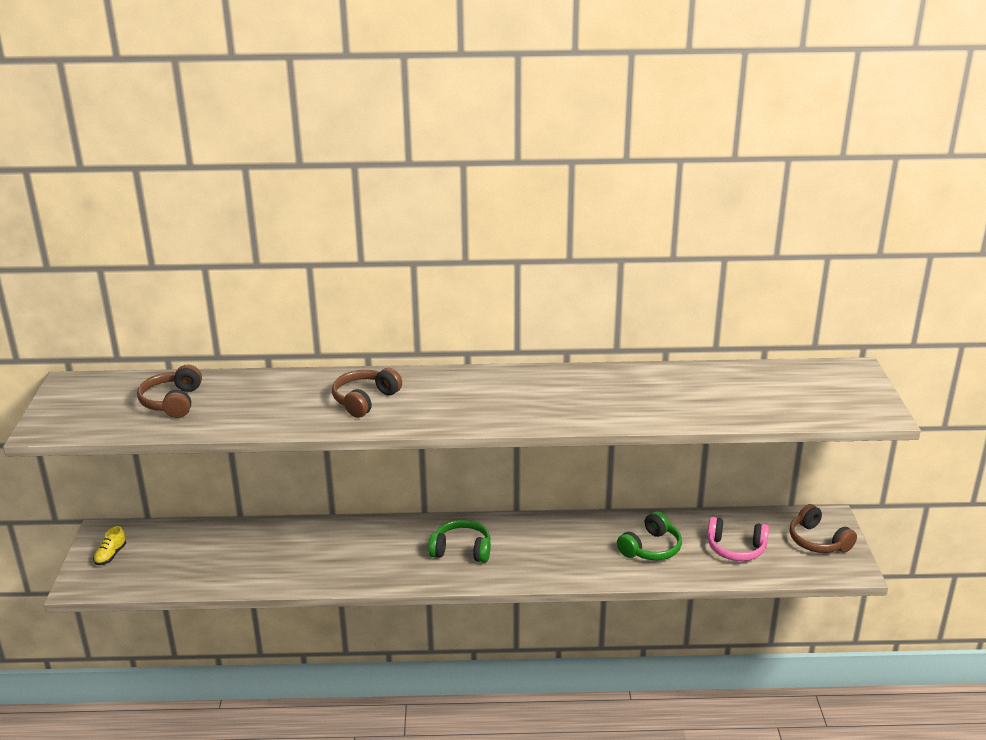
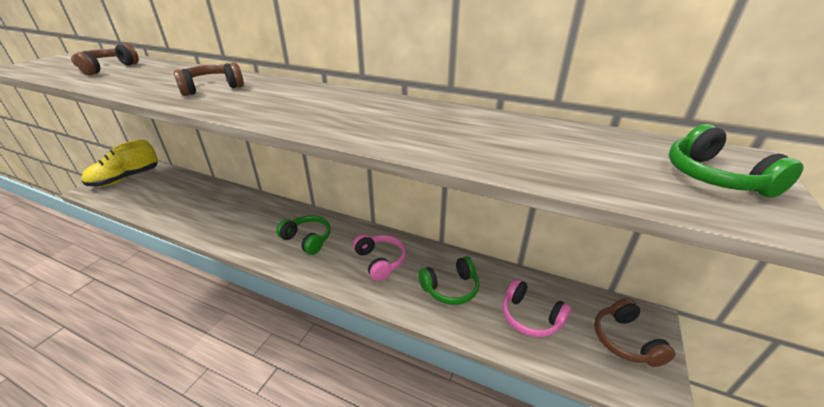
camera: 25 degrees right, 5 degrees up
yellow shoe [93,526,126,565] -> yellow shoe [82,140,158,187], size x2.29
none -> pink headphones [353,234,406,281]
none -> green headphones [668,124,804,198]

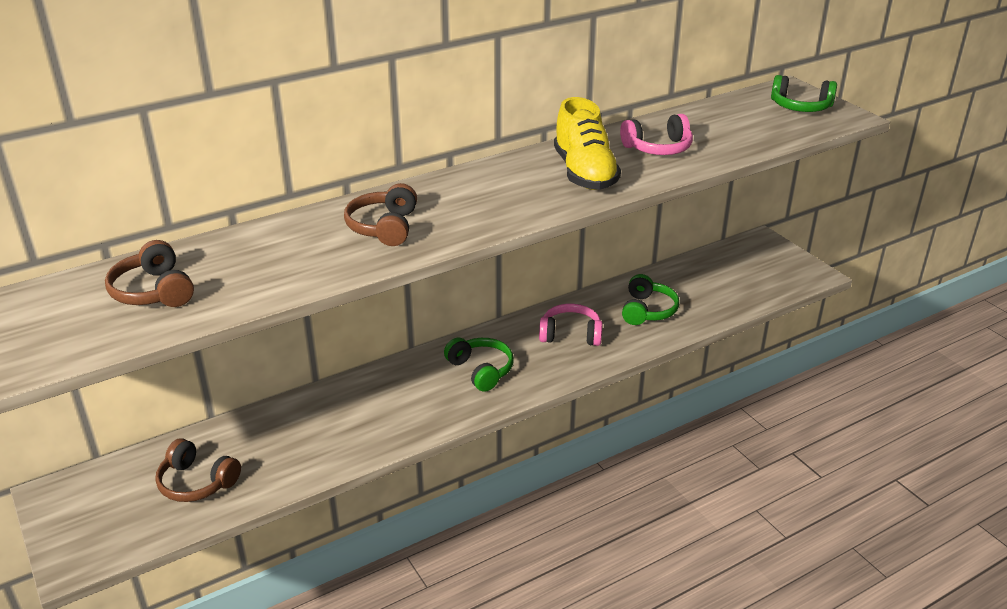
camera: 55 degrees left, 0 degrees up
yellow shoe [82,140,158,187] -> yellow shoe moved to [554,97,621,190]
green headphones [276,215,331,255] -> green headphones turned 75 degrees clockwise [444,338,514,392]
pink headphones [502,279,572,337] -> pink headphones moved to [620,114,693,155]
brown headphones [594,298,675,367] -> brown headphones moved to [155,438,241,502]

